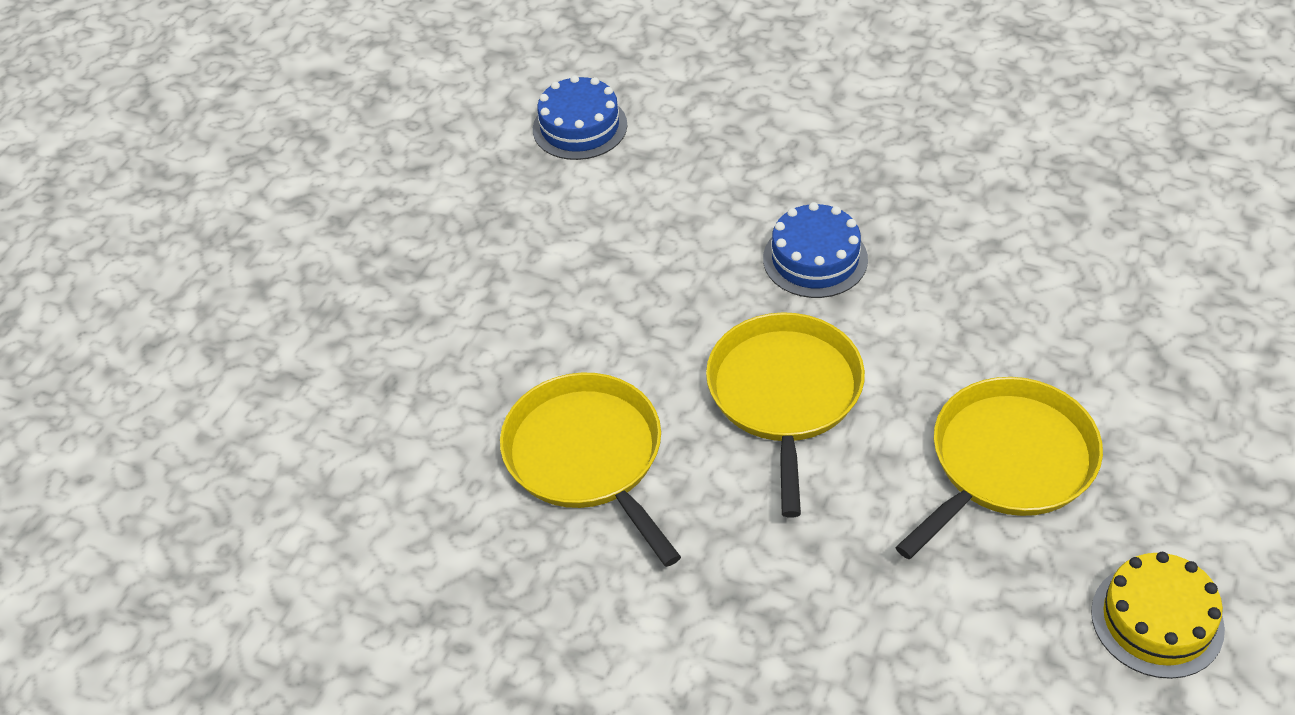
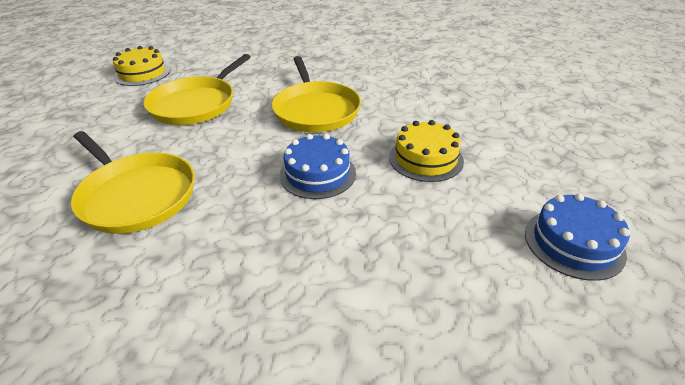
camera: 160 degrees right, 10 degrees down
yellow pan [500,373,681,567] -> yellow pan moved to [71,131,195,234]
none -> yellow cake [389,120,464,182]

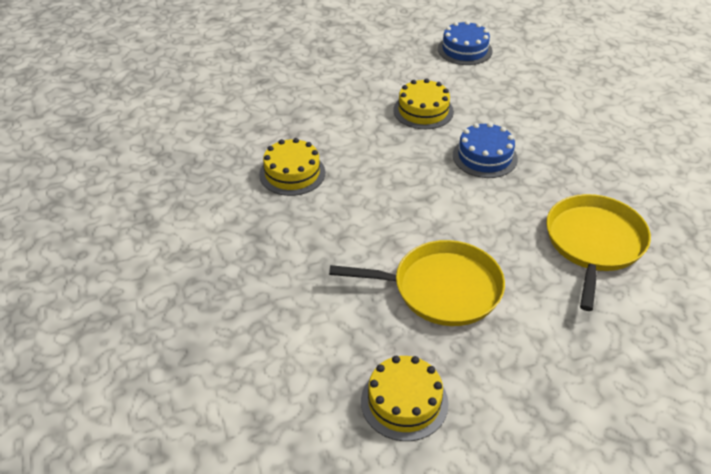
camera: 115 degrees left, 5 degrees up
yellow pan [272,56,361,132] -> none
none -> yellow cake [259,138,325,196]

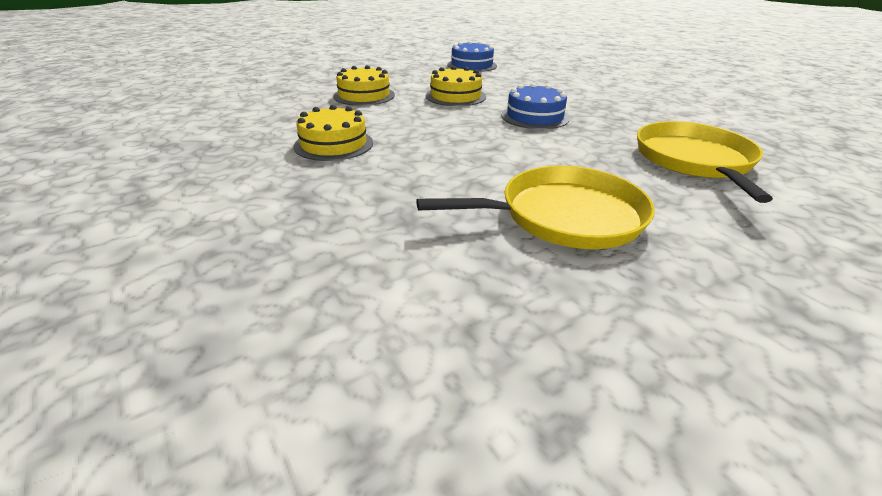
camera: 15 degrees left, 10 degrees down
yellow cake [361,356,449,441] -> yellow cake moved to [333,65,395,106]

